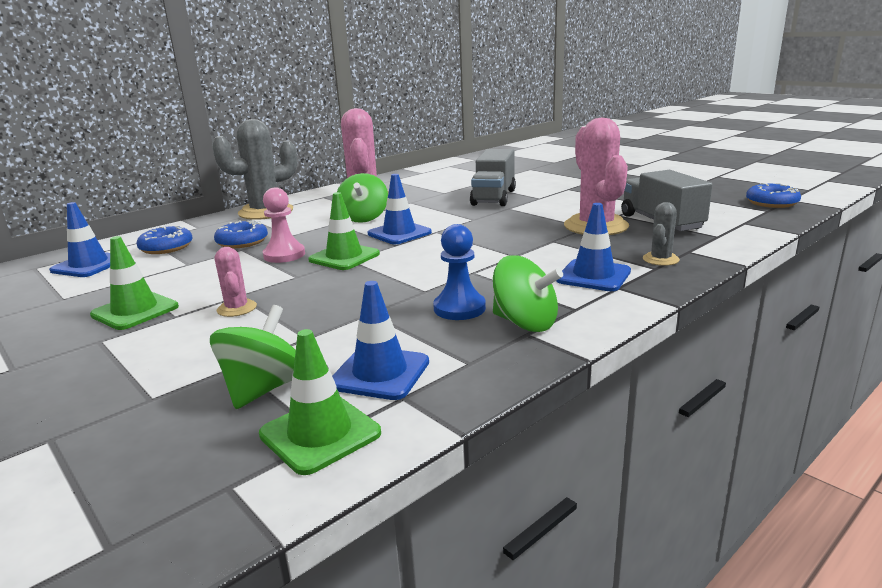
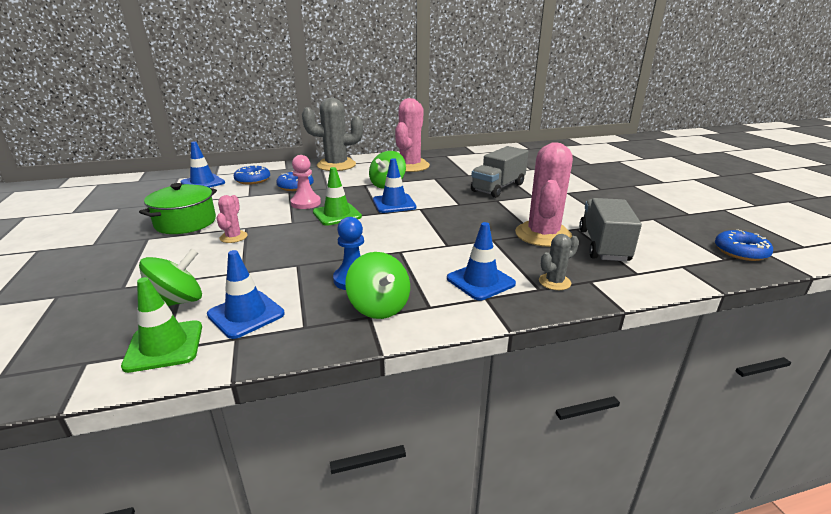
camera: 25 degrees right, 5 degrees up
green traffic cone [90,236,179,330] -> green pot [139,183,217,234]

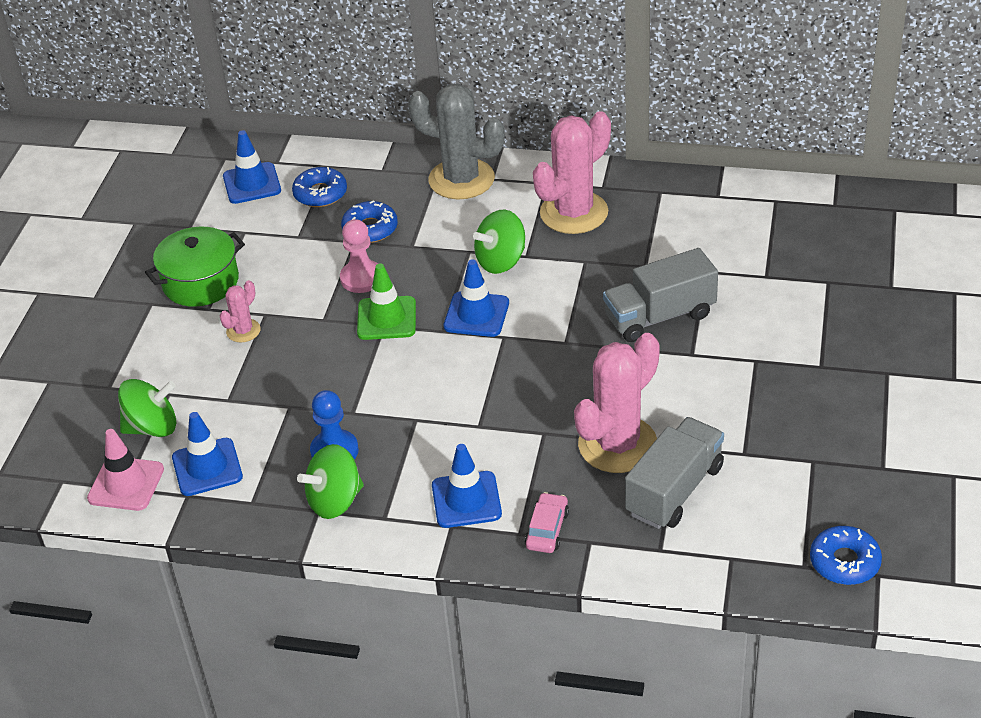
camera: 30 degrees right, 15 degrees up
green traffic cone [121,277,202,373] -> pink traffic cone [87,429,164,511]
green spinning top [345,252,410,319] -> green spinning top turned 60 degrees clockwise [297,444,364,519]
grey cactus [539,234,579,290] -> pink car [525,492,569,553]

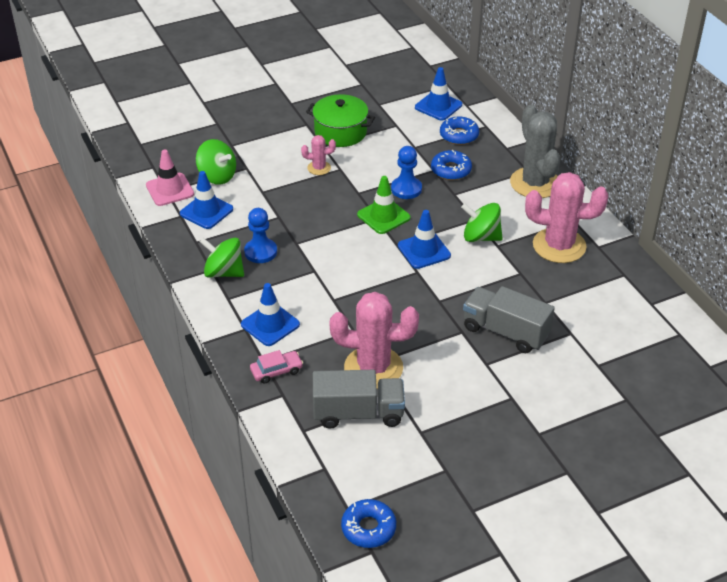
camera: 50 degrees right, 0 degrees up
pink pawn [340,219,378,293] -> blue pawn [391,146,422,199]

